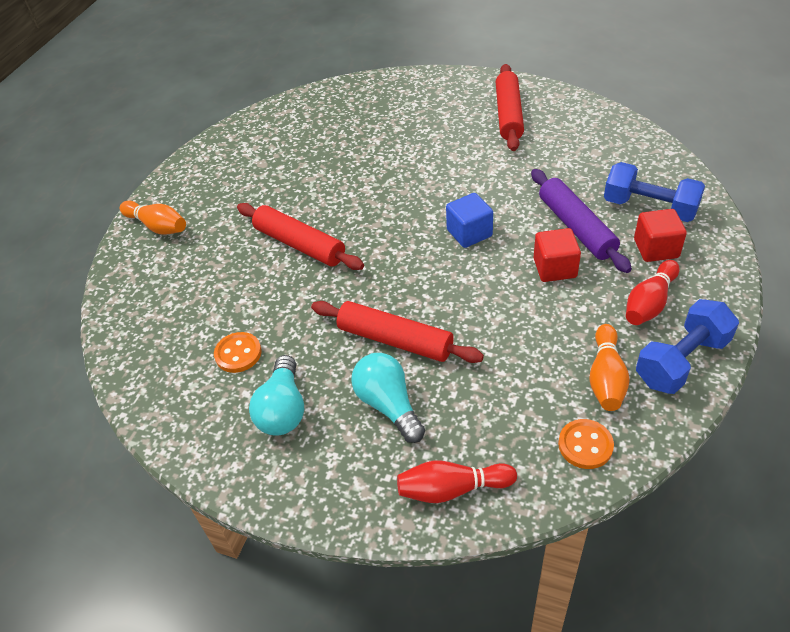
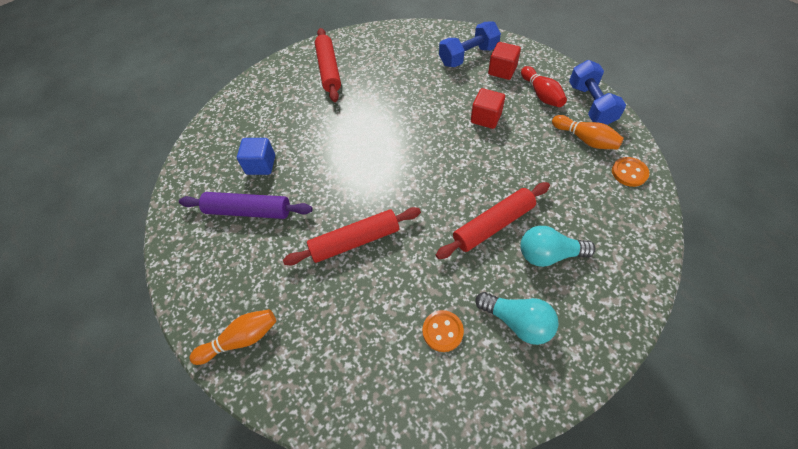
camera: 60 degrees left, 10 degrees up
red bowling pin [397,461,517,503] -> none
blue cube [446,193,493,248] -> blue cube moved to [237,138,275,175]
red rolling pin [496,64,524,151] -> red rolling pin turned 45 degrees clockwise [315,28,341,102]
purple rolling pin [531,169,632,273] -> purple rolling pin moved to [179,192,312,219]

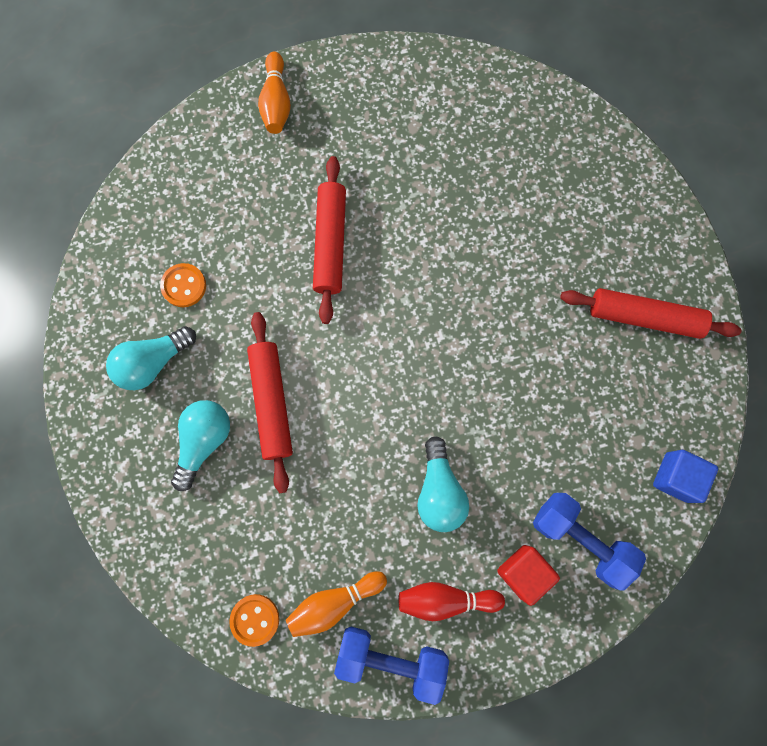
camera: 110 degrees right, 20 degrees up
purple rolling pin [179,192,312,219] -> none
blue cube [237,138,275,175] -> blue cube moved to [653,450,718,503]
blue dumbbell [439,21,501,67] -> blue dumbbell turned 45 degrees counterclockwise [533,493,646,591]
red cube [471,88,505,129] -> turquoise light bulb [417,436,469,532]

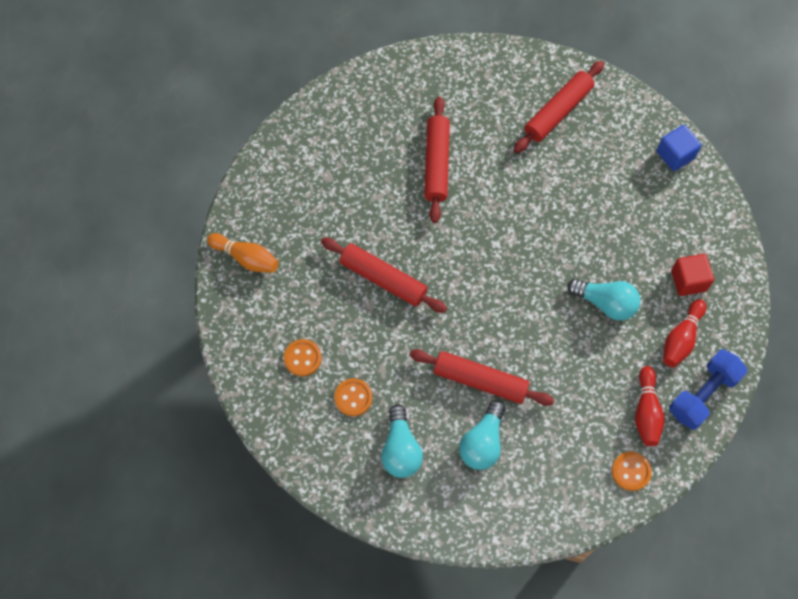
camera: 60 degrees left, 10 degrees down
turquoise light bulb [171,400,230,491] -> turquoise light bulb turned 120 degrees counterclockwise [459,400,505,470]
orange bowling pin [286,571,387,637] -> red bowling pin [635,366,665,446]
blue dumbbell [533,493,646,591] -> none
none -> orange button [284,339,322,376]
none -> red rolling pin [424,97,450,223]

